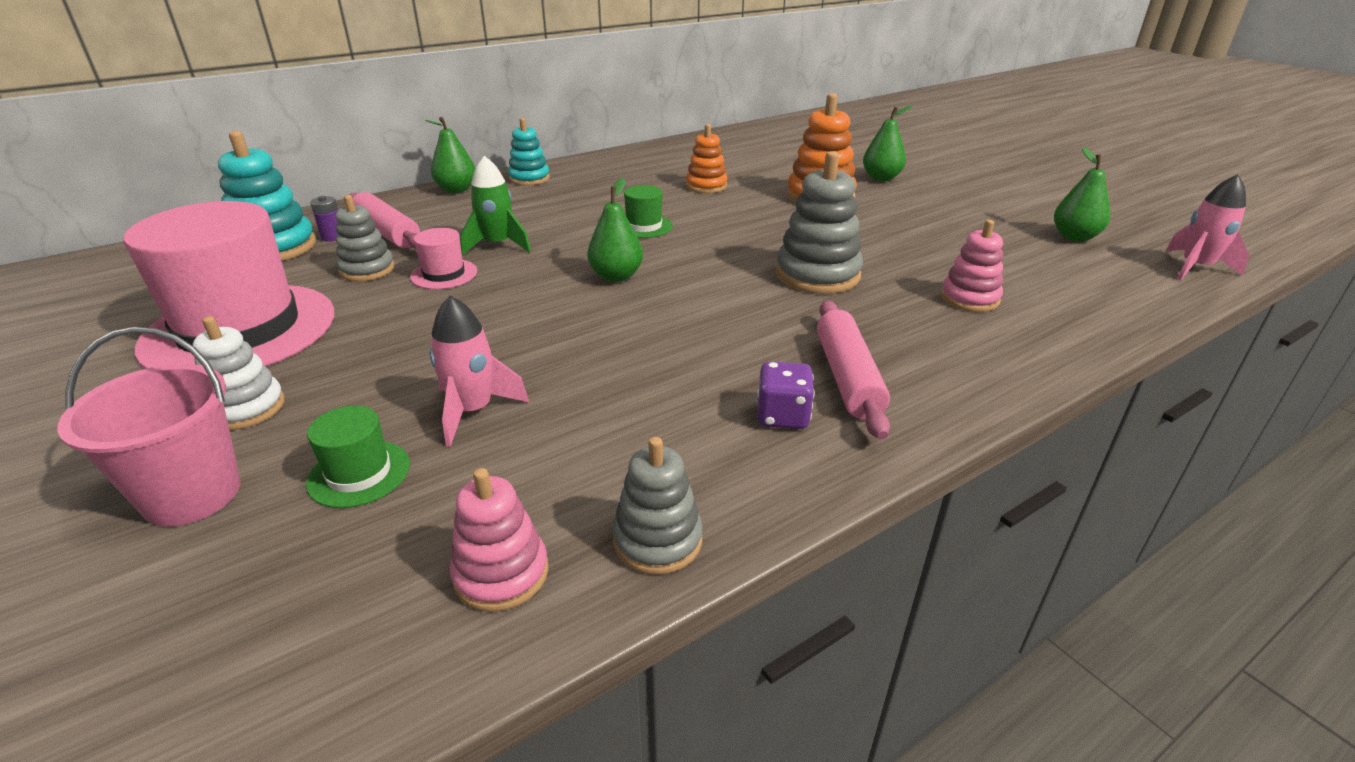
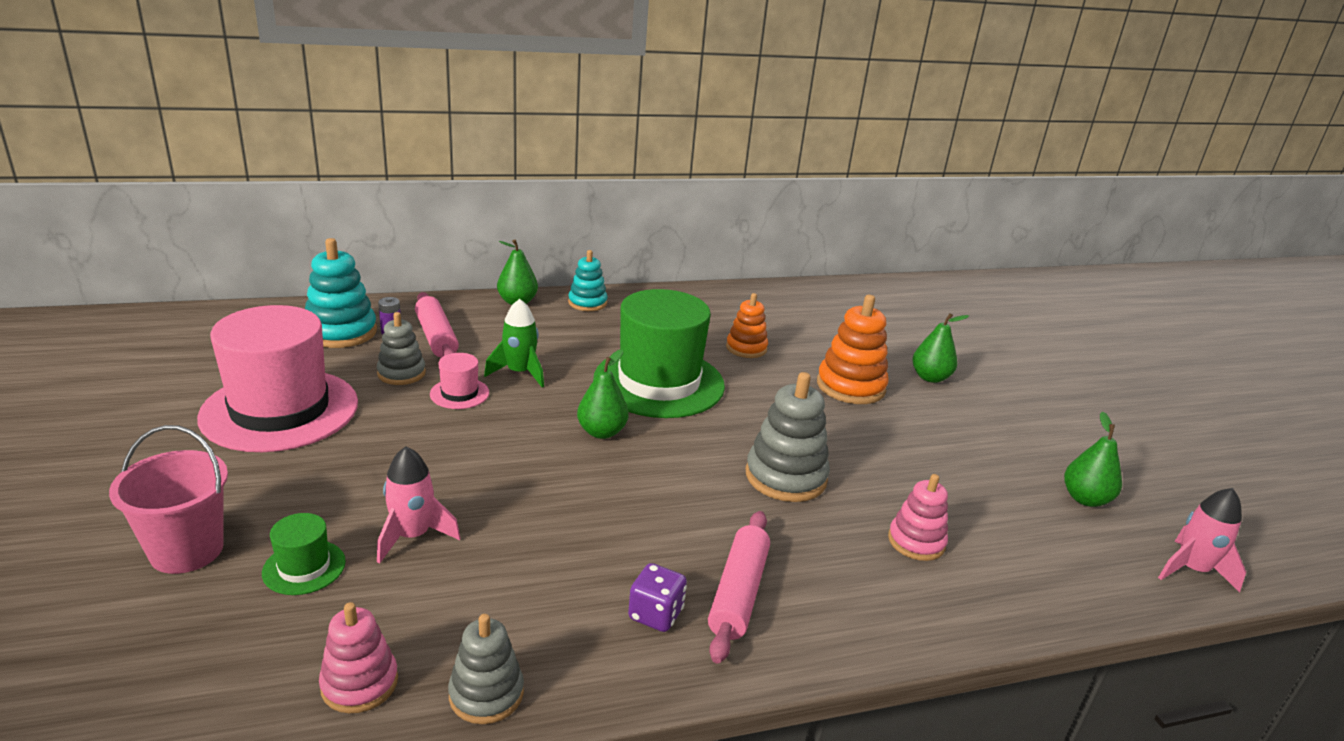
camera: 15 degrees right, 5 degrees down
white stacking toy [193,316,285,430] -> none
green hat [624,185,673,238] -> green hat [593,289,725,418], size x2.40

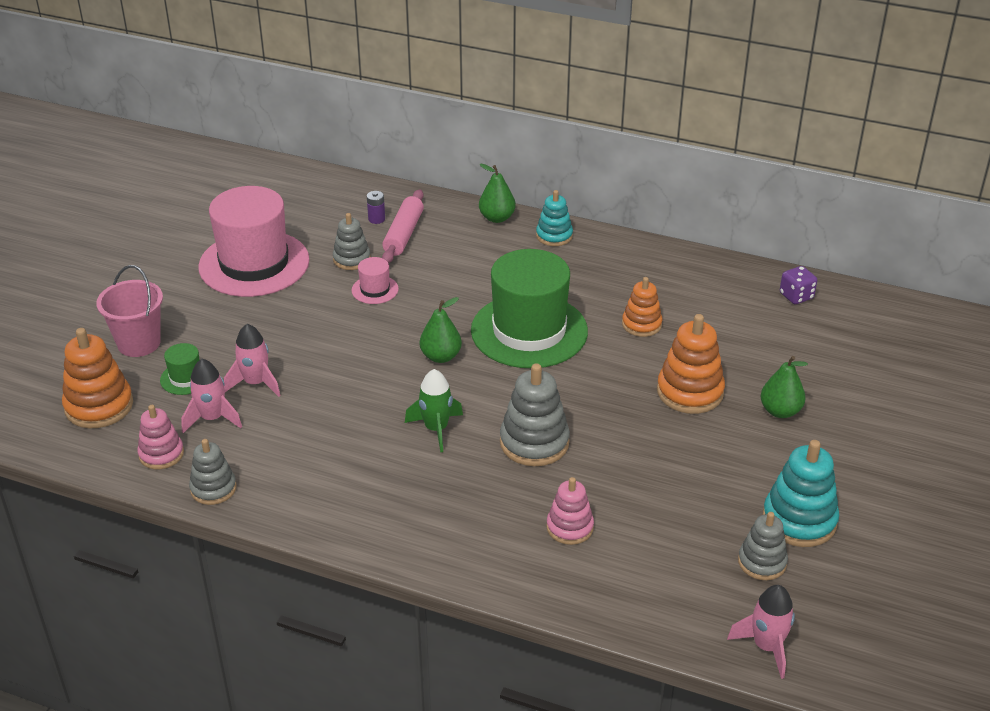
camera: 40 degrees right, 10 degrees up
turquoise stacking toy [305,238,377,348] -> turquoise stacking toy moved to [763,440,839,547]
green rocket [484,299,544,387] -> green rocket moved to [405,369,463,453]
purple dice [628,563,687,632] -> purple dice moved to [780,266,817,304]
pink rolling pin [708,511,770,664] -> none
green pear [1064,411,1122,507] -> grey stacking toy [738,512,788,580]
none -> orange stacking toy [62,328,133,428]
none -> pink rocket [181,359,242,433]

